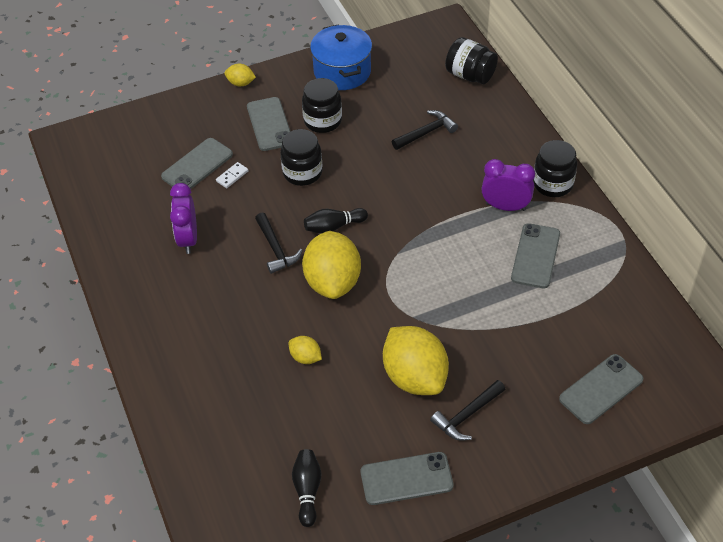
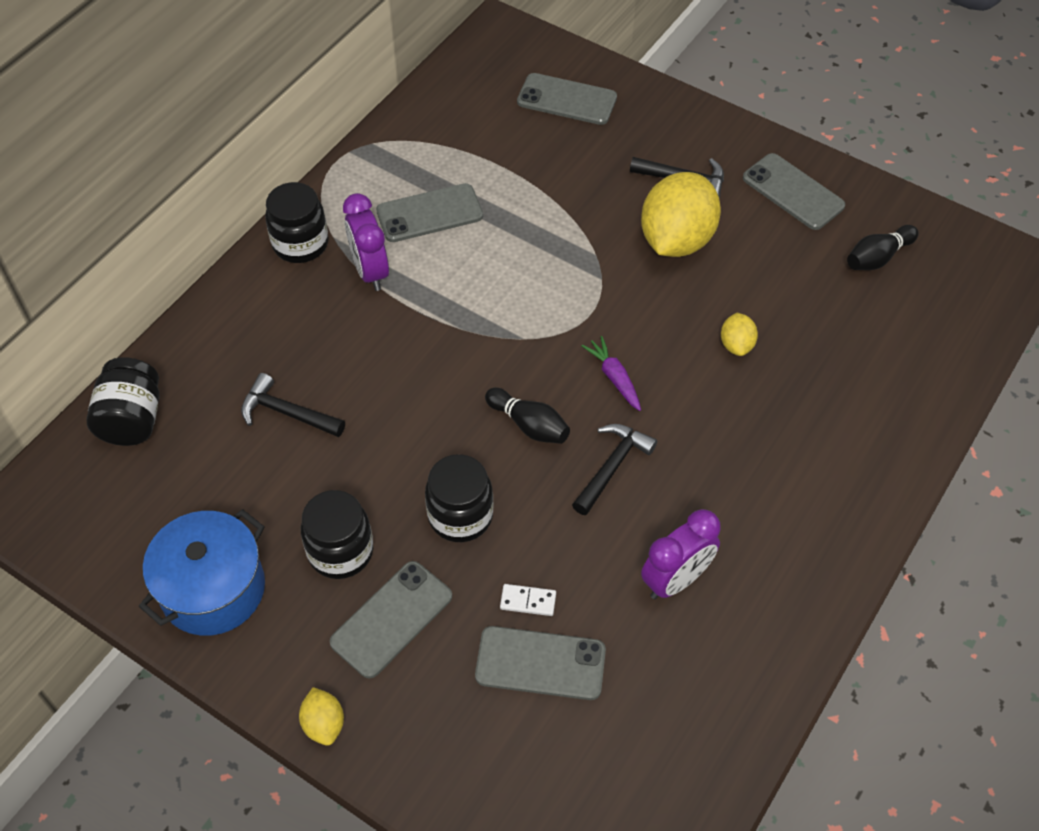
camera: 125 degrees left, 5 degrees up
yellow lemon [302,231,361,299] -> purple carrot [581,336,641,411]

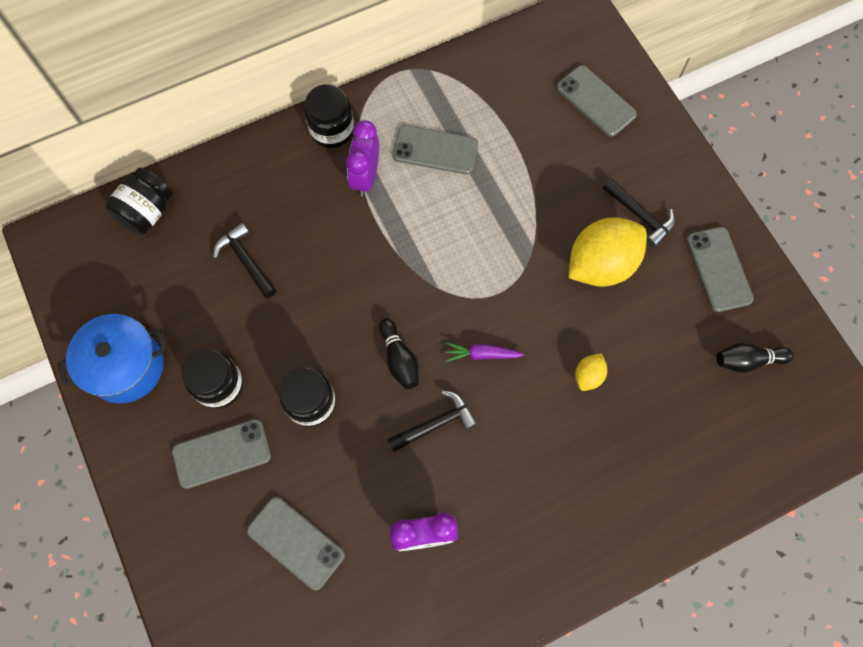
camera: 30 degrees right, 15 degrees up
yellow lemon [299,687,344,746] -> none
white domino [500,584,556,616] -> none
purple carrot [581,336,641,411] -> purple carrot turned 90 degrees counterclockwise [446,342,524,362]

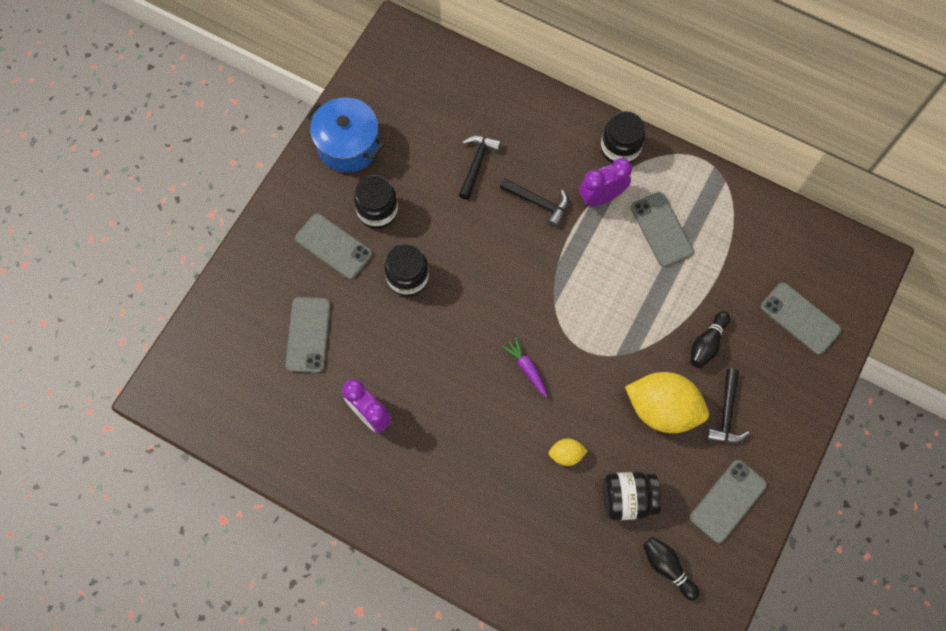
camera: 55 degrees right, 0 degrees up
black jar [105,168,173,235] -> black jar moved to [603,472,661,521]
black bowling pin [379,318,419,389] -> black bowling pin moved to [690,311,730,368]
black hammer [388,390,478,452] -> black hammer moved to [500,178,568,227]
grey phone [556,65,637,137] -> grey phone turned 60 degrees counterclockwise [761,282,841,355]

